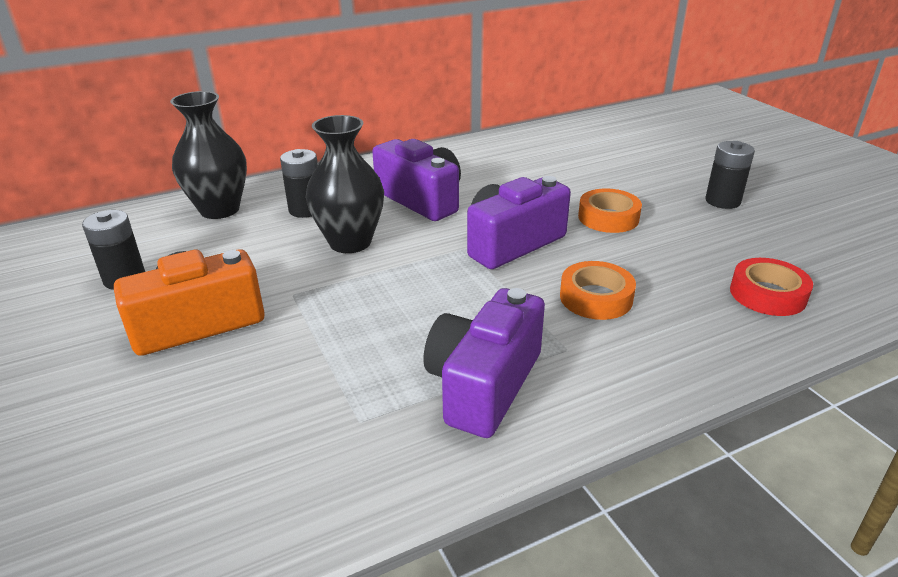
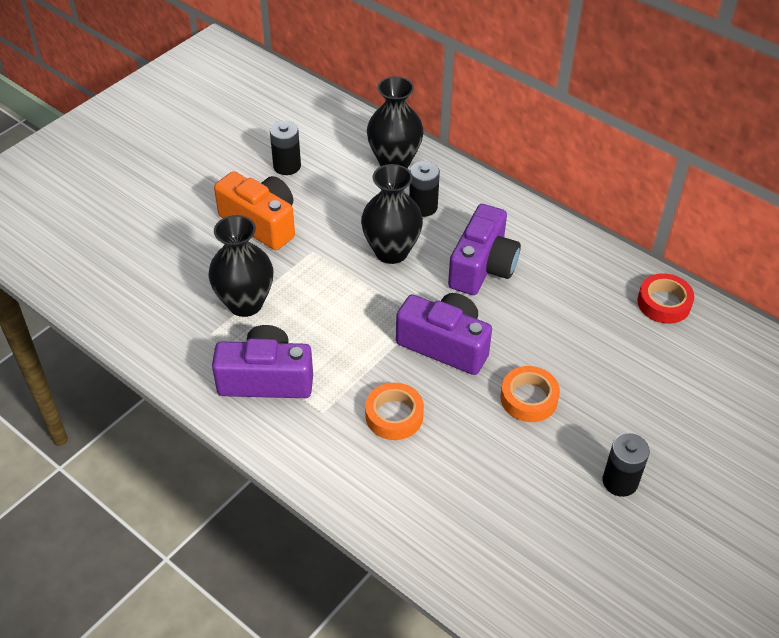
camera: 65 degrees right, 15 degrees up
red tape [730,258,813,316] -> red tape moved to [637,273,694,324]
none -> black vase [208,215,273,317]

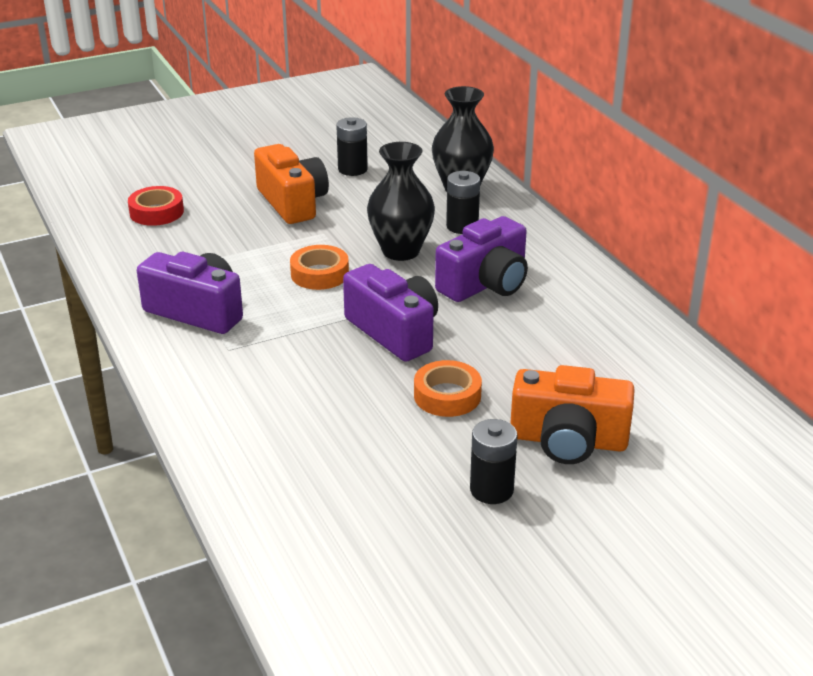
camera: 25 degrees right, 15 degrees down
black vase [208,215,273,317] -> none
orange tape [365,383,424,440] -> orange tape moved to [290,245,349,290]
red tape [637,273,694,324] -> red tape moved to [128,186,184,226]
none -> orange camera [510,365,635,464]

